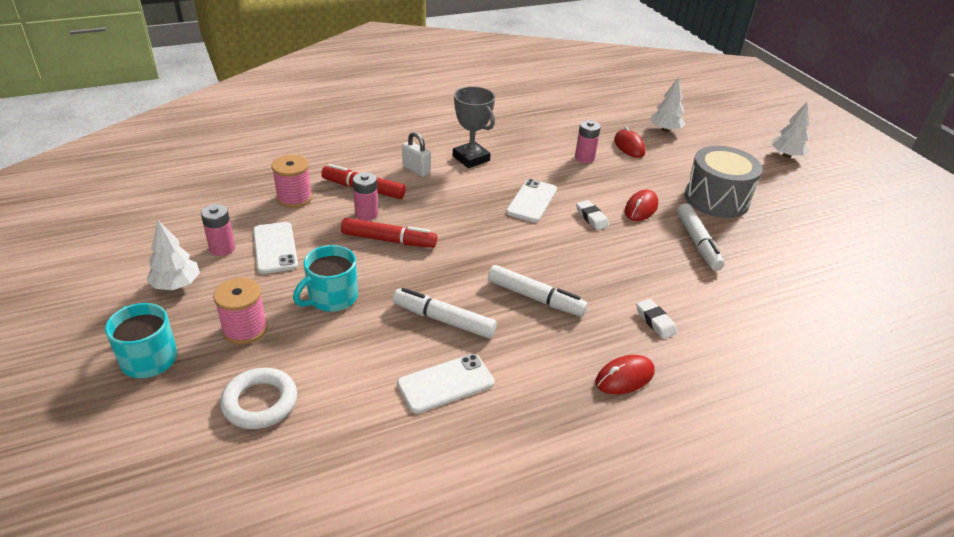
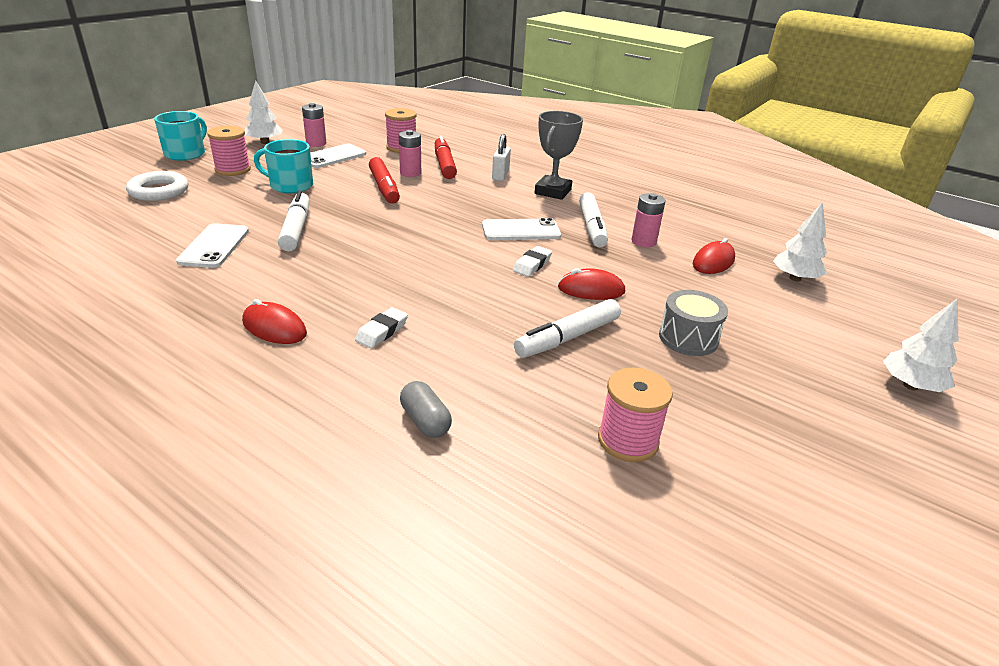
camera: 60 degrees right, 5 degrees down
white phone [397,354,495,414] -> white phone turned 60 degrees clockwise [176,223,249,268]
white marker [488,265,588,316] -> white marker moved to [579,192,608,247]
grey drum [685,146,762,218] -> grey drum [659,290,728,356], size x0.62
none -> grey capsule [400,381,452,438]
none -> pink spool [598,368,673,462]

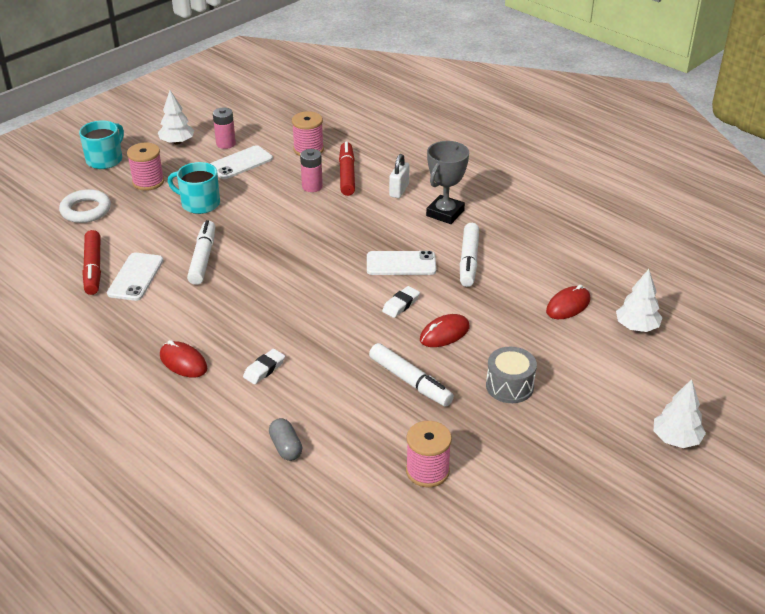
camera: 10 degrees right, 5 degrees up
red marker [369,157,400,204] -> red marker moved to [82,230,101,295]
white marker [514,299,621,358] -> white marker turned 105 degrees counterclockwise [369,343,454,406]
red mouse [558,268,625,300] -> red mouse turned 45 degrees counterclockwise [420,314,470,347]
pink battery [631,193,666,247] -> none

